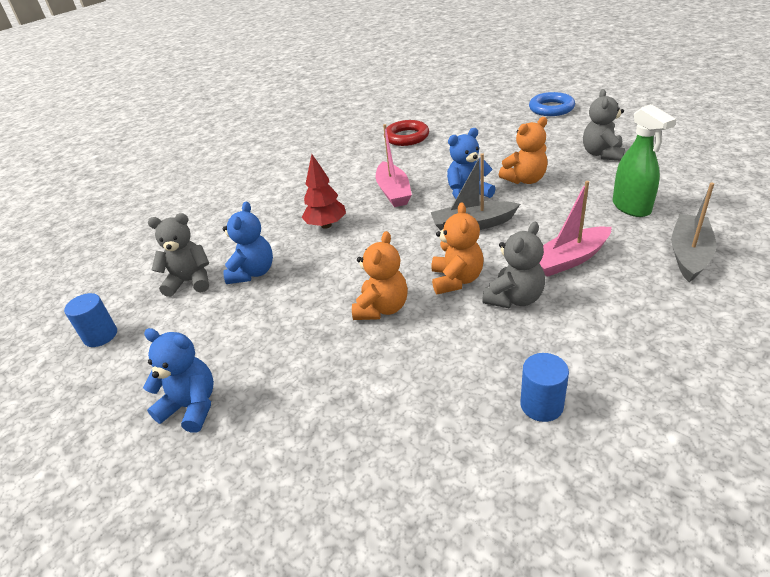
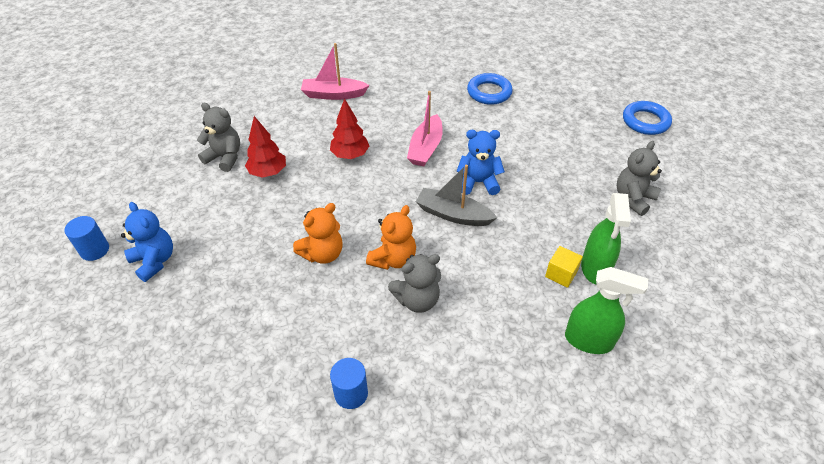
camera: 25 degrees right, 10 degrees up
blue cylinder [64,293,117,347] -> blue cylinder moved to [65,216,109,261]
blue teddy bear [223,201,273,284] -> red tree [245,116,286,178]
red ring [384,120,429,146] -> blue ring [467,73,513,105]
orange teddy bear [499,117,548,184] -> none
pink boat [539,181,612,277] -> pink boat moved to [301,43,370,100]
grey boat [671,182,717,282] -> green spray bottle [565,267,648,354]
none -> yellow cube [545,246,583,288]

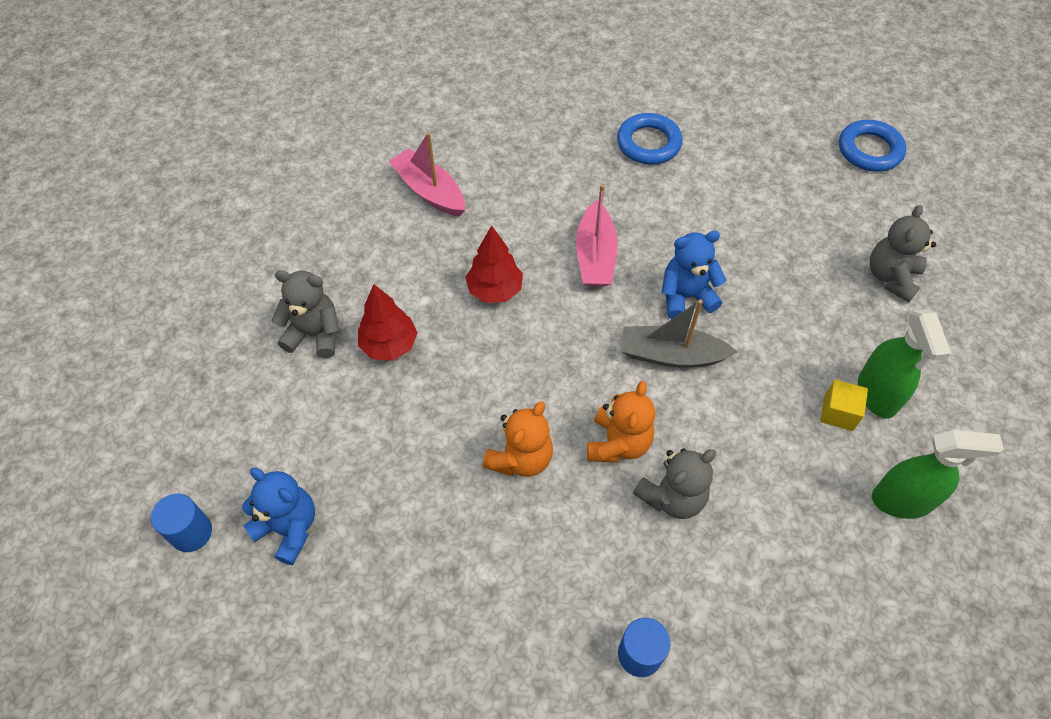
camera: 15 degrees left, 10 degrees up
pink boat [301,43,370,100] -> pink boat turned 60 degrees clockwise [388,132,465,216]

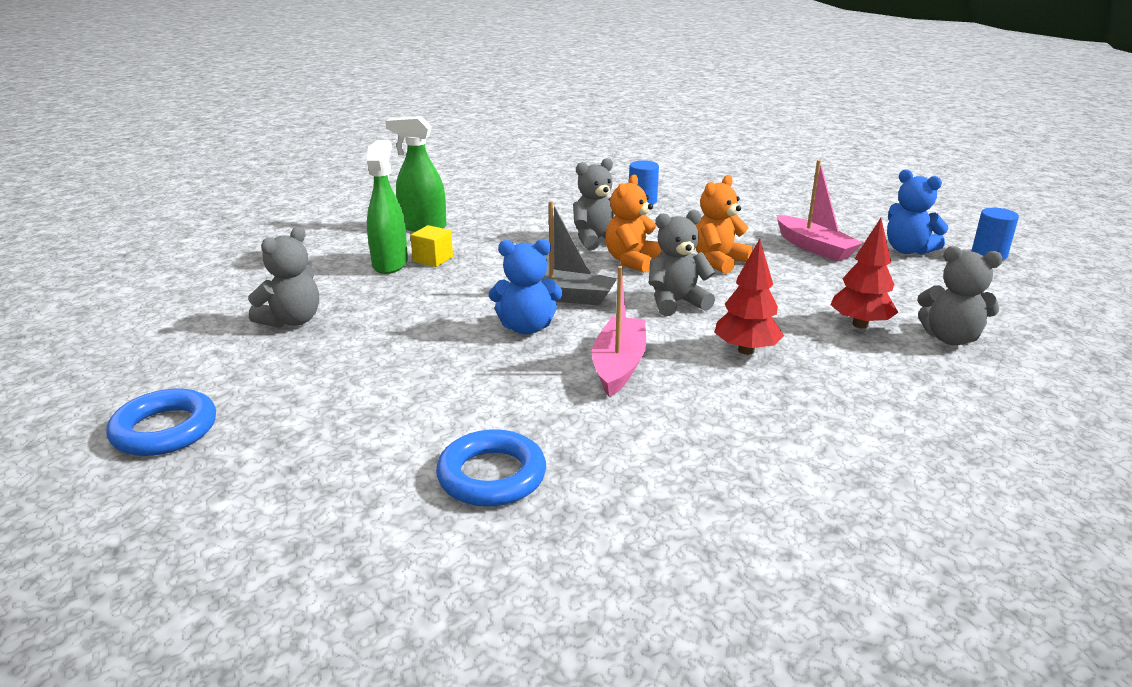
camera: 170 degrees left, 30 degrees down
pink boat [388,132,465,216] -> pink boat moved to [776,160,863,262]
none -> grey teddy bear [649,210,716,316]

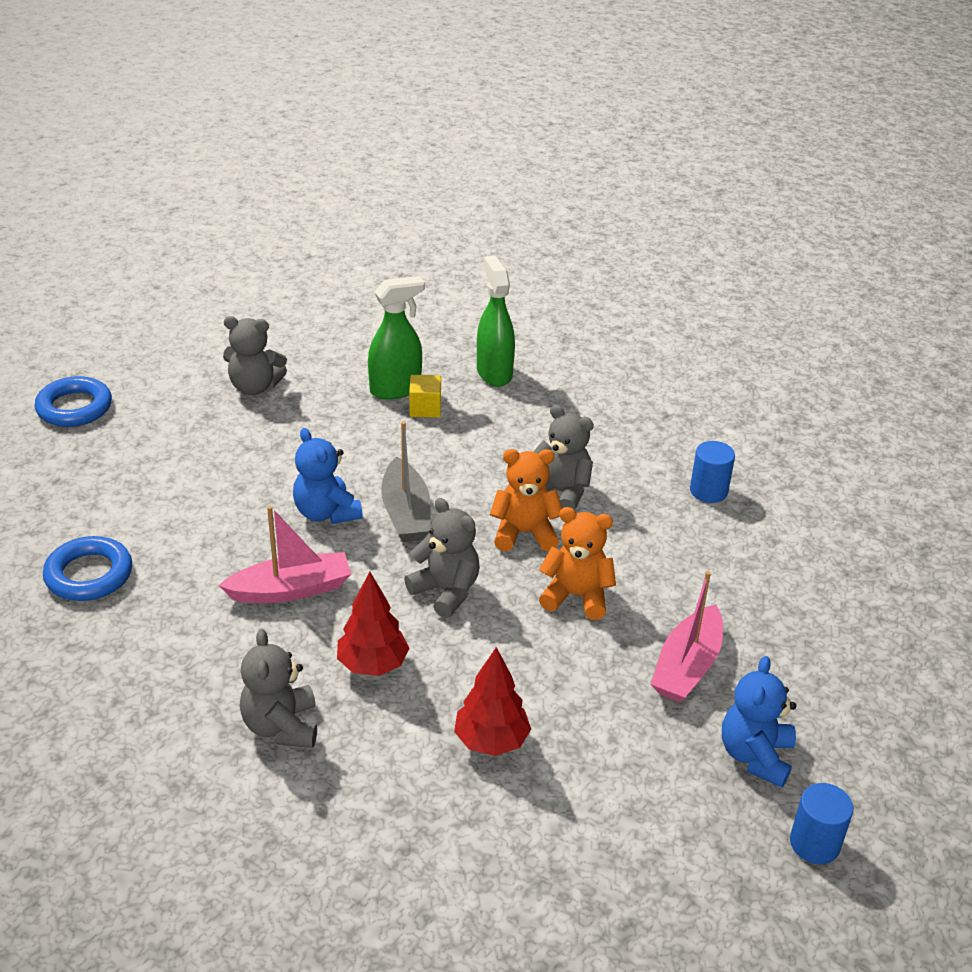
camera: 60 degrees right, 10 degrees up
grey teddy bear [917,246,1003,345] -> grey teddy bear moved to [240,629,317,748]

